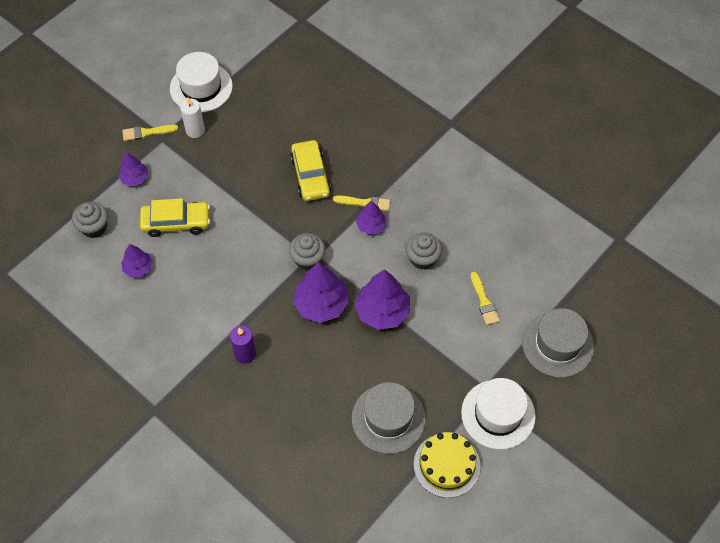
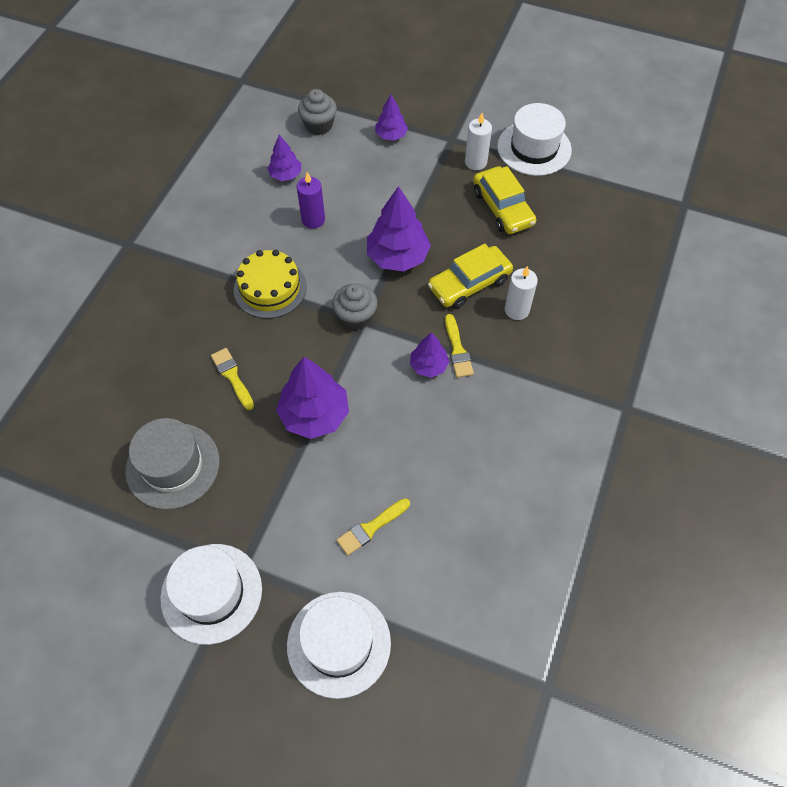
camera: 70 degrees right, 0 degrees up
yellow brush [122,125,178,141] -> yellow brush moved to [211,348,254,410]
yellow car [140,198,210,237] -> yellow car moved to [473,166,536,234]
purple candle [230,325,256,364] -> purple candle moved to [297,172,325,229]
purple tree [293,262,349,323] -> purple tree moved to [367,186,431,271]
grey cupcake [405,232,442,270] -> none
yellow cake [414,432,481,498] -> yellow cake moved to [234,250,307,319]
grey hat [522,308,594,378] -> white hat [287,592,391,699]
none -> white candle [505,266,538,320]

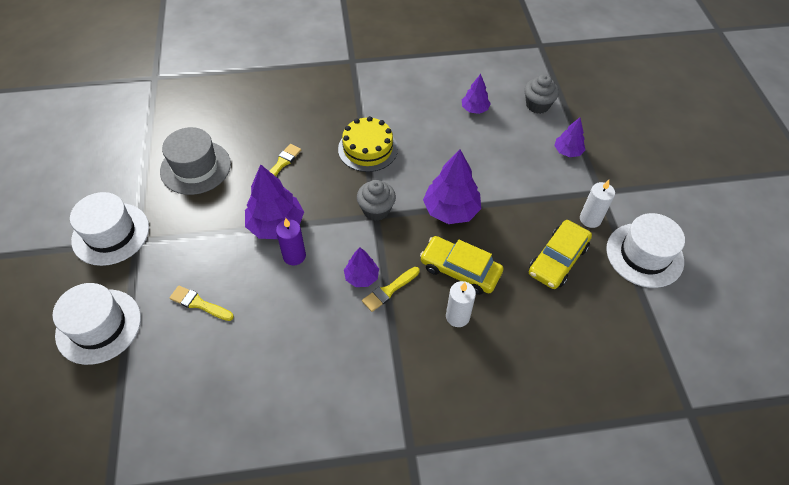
camera: 60 degrees right, 5 degrees down
purple candle [297,172,325,229] -> purple candle moved to [276,218,306,265]

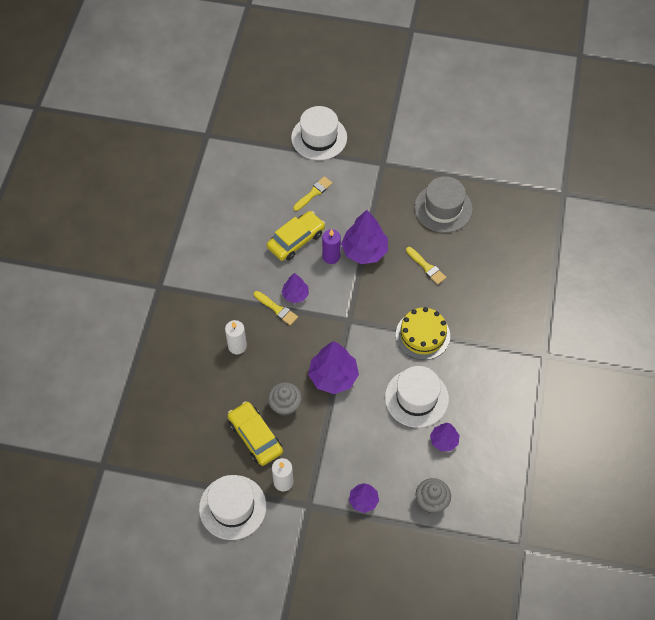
camera: 110 degrees right, 5 degrees up
white hat [70,192,149,266] -> white hat moved to [385,366,449,428]
grey cupcake [357,180,396,221] -> grey cupcake moved to [268,382,302,417]
yellow brush [362,267,420,312] -> yellow brush turned 150 degrees clockwise [254,291,298,326]
yellow car [420,236,503,295] -> yellow car moved to [267,211,325,261]

